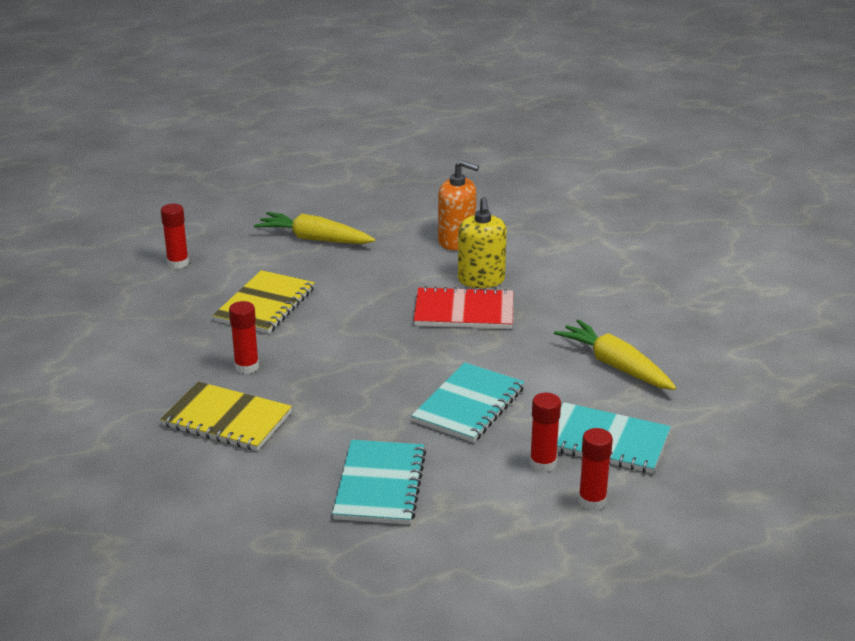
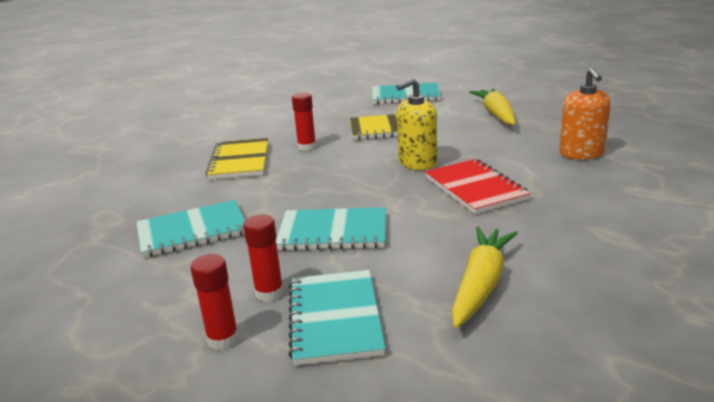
camera: 65 degrees right, 5 degrees down
red glue stick [161,204,189,269] -> turquoise notebook [372,83,441,104]
yellow soap dispenser [458,197,507,288] -> yellow soap dispenser moved to [396,78,437,170]

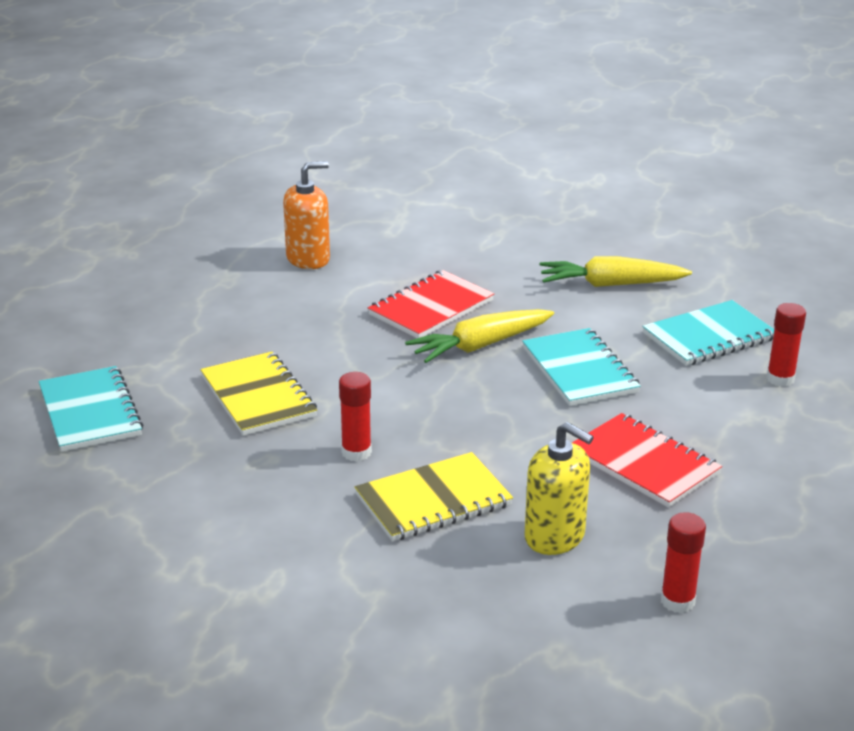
camera: 115 degrees left, 5 degrees up
turquoise notebook [136,200,245,258] -> red notebook [572,413,722,508]
red glue stick [243,214,284,302] -> red glue stick moved to [661,512,706,613]
yellow soap dispenser [396,78,437,170] -> yellow soap dispenser moved to [524,422,594,555]
yellow carrot [469,89,515,125] -> yellow carrot moved to [405,309,554,363]

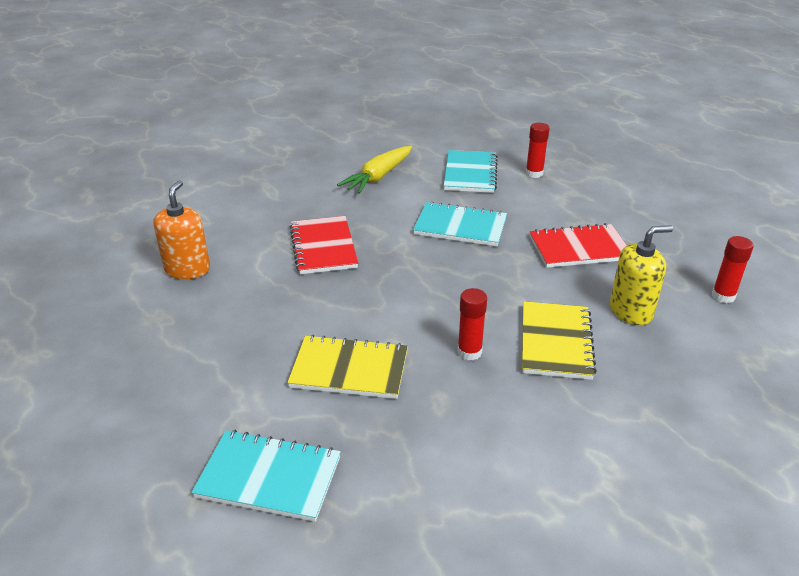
camera: 55 degrees left, 5 degrees up
yellow carrot [405,309,554,363] -> none

